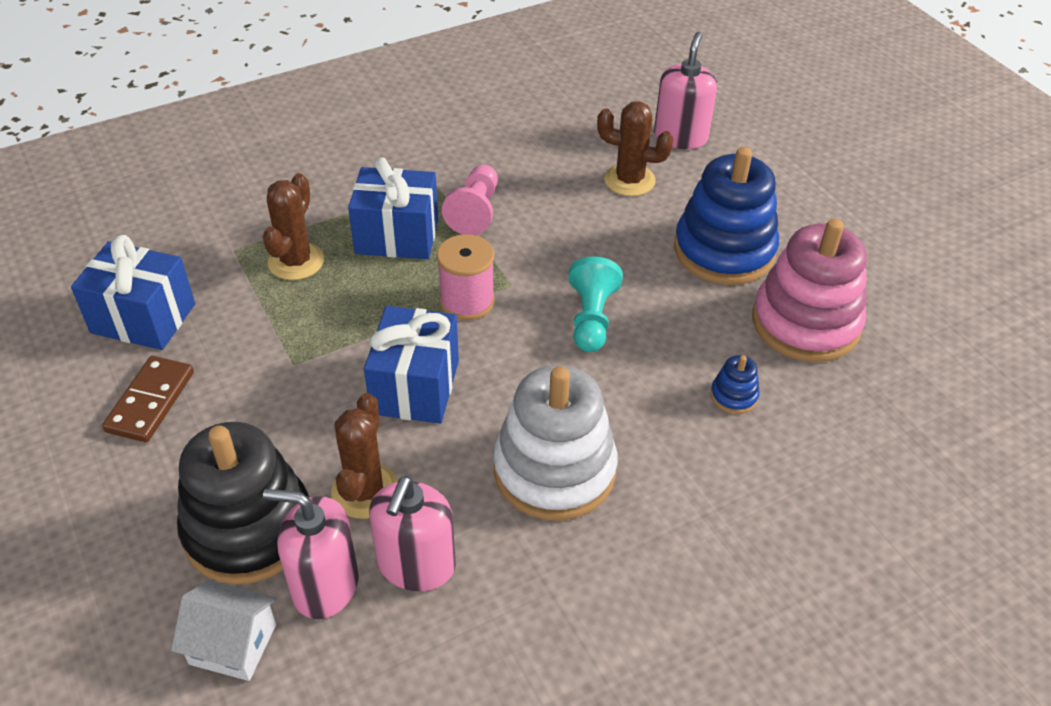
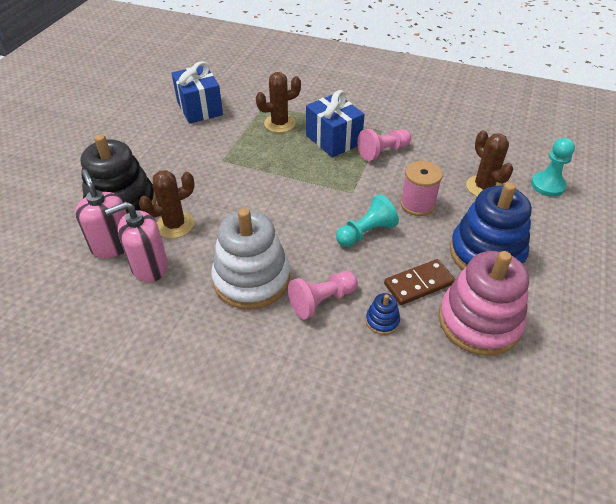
camera: 50 degrees right, 0 degrees up
brown domino [102,356,194,442] -> brown domino moved to [384,259,455,305]
white house [171,580,277,681] -> none
blue gift [364,306,459,424] -> none
pink spool [437,234,495,320] -> pink spool moved to [400,161,443,216]
pink soap dispenser [654,32,717,149] -> turquoise pawn [531,138,575,197]
none -> pink pawn [288,271,358,319]

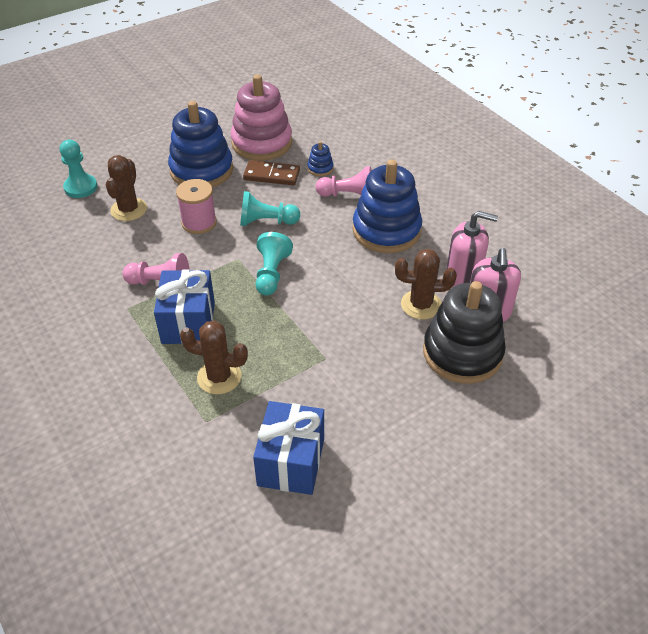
camera: 145 degrees left, 0 degrees up
white stacking toy [211,208,290,310] -> blue stacking toy [352,160,422,253]
none -> turquoise pawn [255,232,293,296]

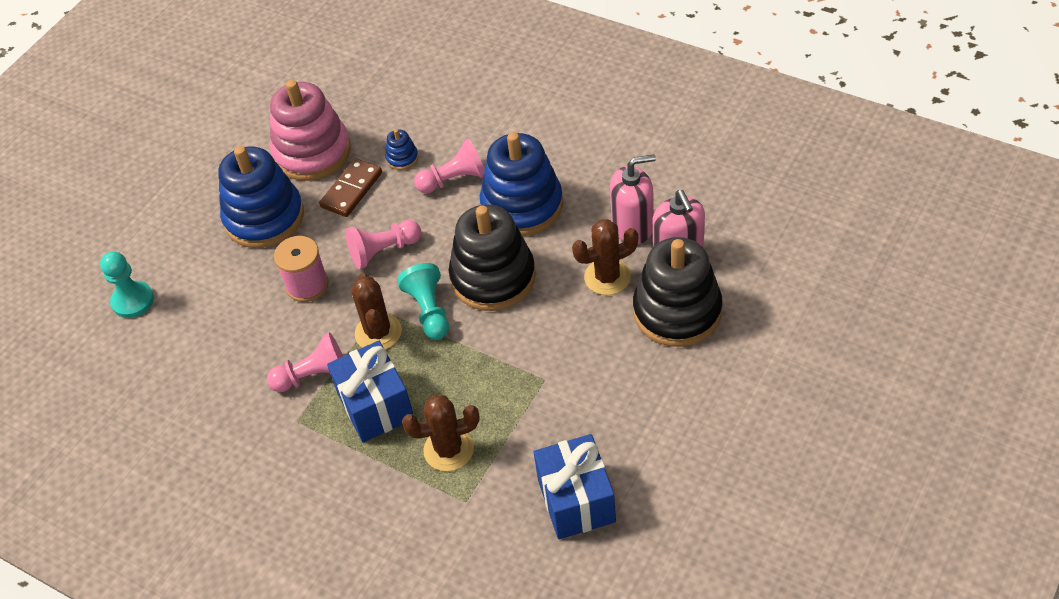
camera: 20 degrees left, 5 degrees up
brown cactus [106,155,147,221] -> brown cactus moved to [352,273,402,349]
turquoise pawn [240,191,300,226] -> pink pawn [346,220,421,269]
brown domino [243,160,300,185] -> brown domino turned 45 degrees counterclockwise [319,158,382,217]
none -> black stacking toy [449,205,536,311]

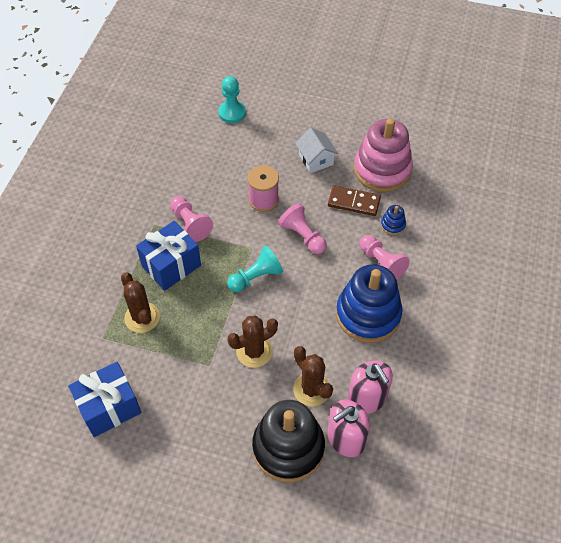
camera: 70 degrees right, 5 degrees up
blue stacking toy [218,146,304,248] -> white house [295,128,338,173]
brown cactus [352,273,402,349] -> brown cactus moved to [228,315,278,368]
black stacking toy [449,205,536,311] -> none

